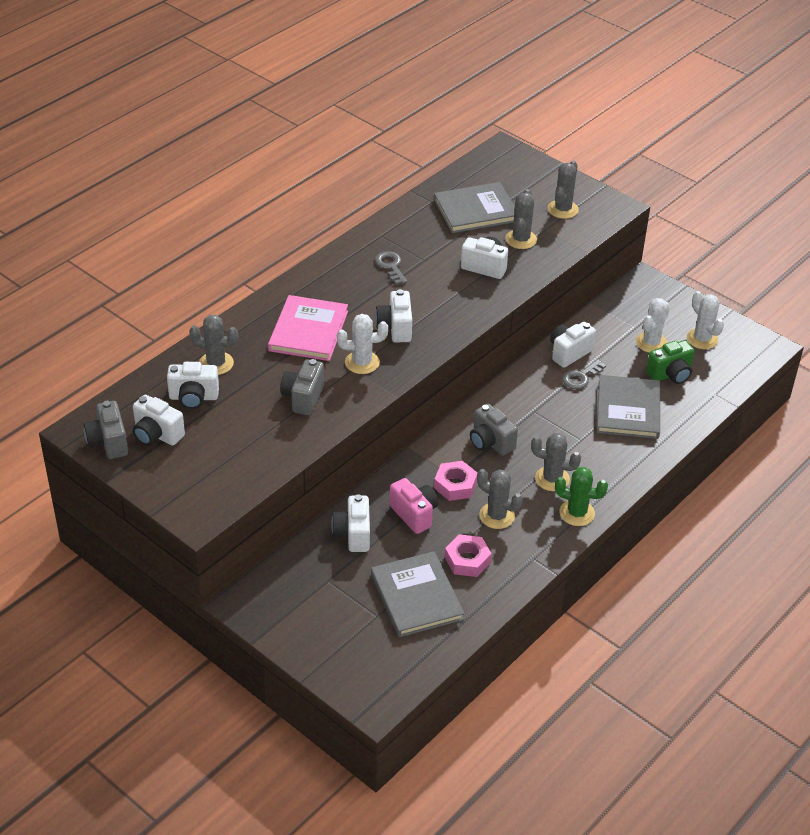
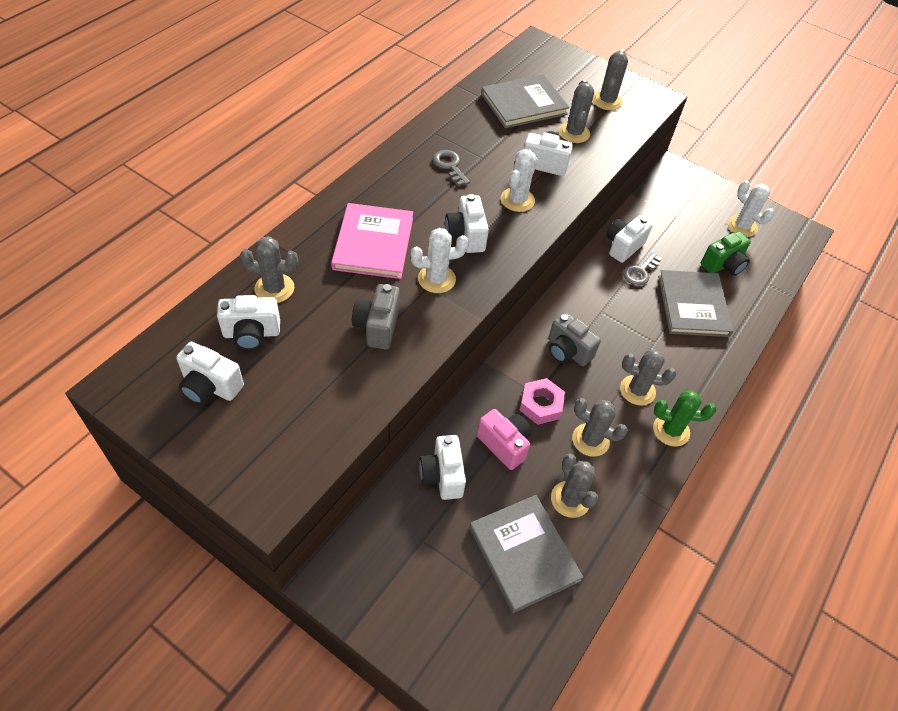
camera: 10 degrees left, 10 degrees up
grey camera [84,401,128,459] -> none
pink nut [445,534,492,577] -> grey cactus [551,453,598,518]
white cactus [636,298,670,353] -> white cactus moved to [501,149,538,212]

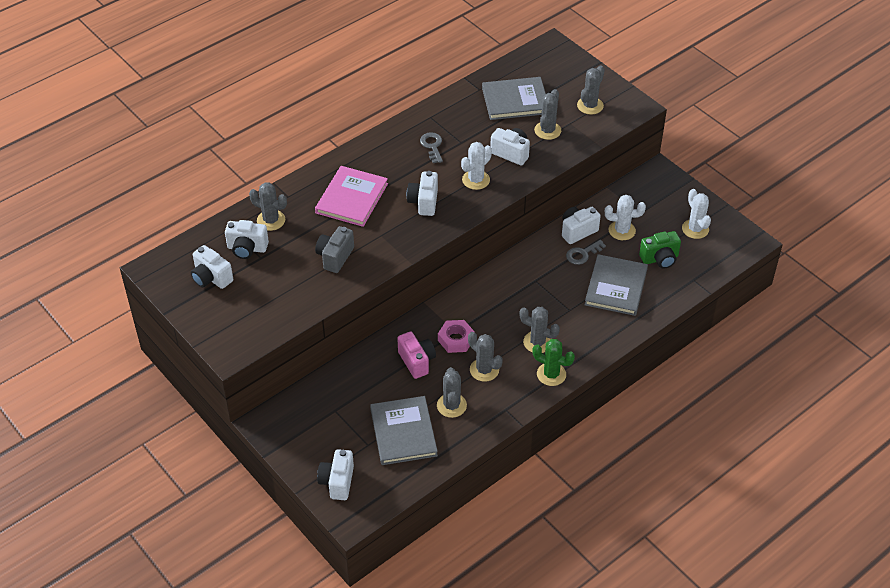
camera: 20 degrees right, 5 degrees down
white cactus [410,228,469,293] -> white cactus moved to [605,195,646,240]
white camera [419,435,466,500] -> white camera moved to [317,449,354,500]
grey camera [549,312,601,366] -> none

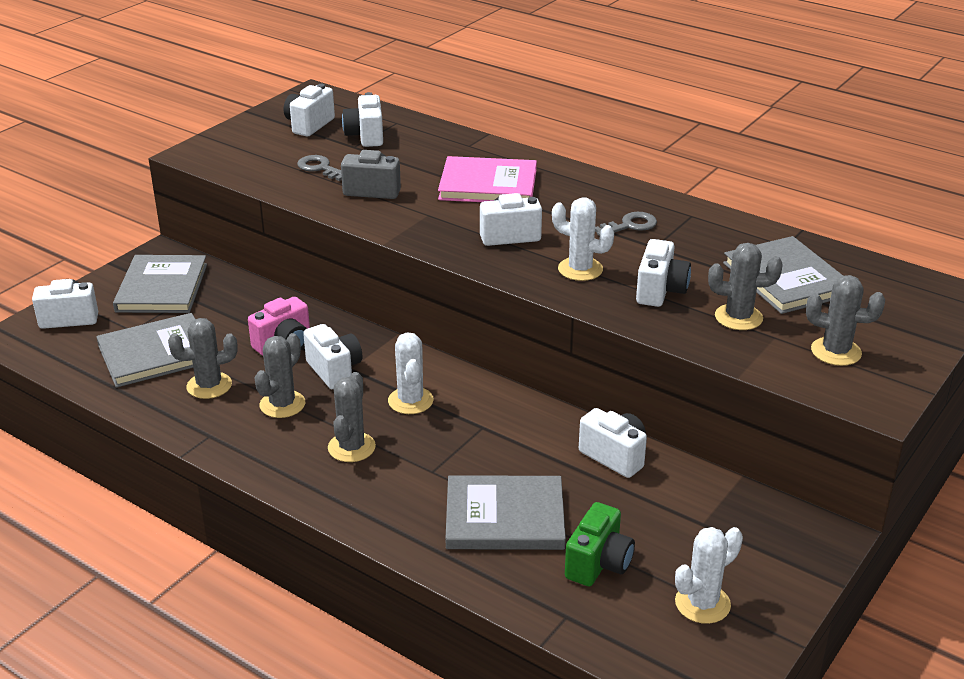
camera: 75 degrees right, 15 degrees down
grey cactus [249,182,287,231] -> none
pink nut [438,320,474,353] -> white camera [303,324,362,389]
green cactus [532,339,575,386] -> none
grey key [566,240,606,265] -> grey key moved to [297,155,342,181]
white cactus [605,195,646,240] -> white cactus moved to [388,332,434,414]
green camera [639,231,681,269] -> green camera turned 120 degrees counterclockwise [565,502,635,586]
none -> grey book [113,255,207,313]

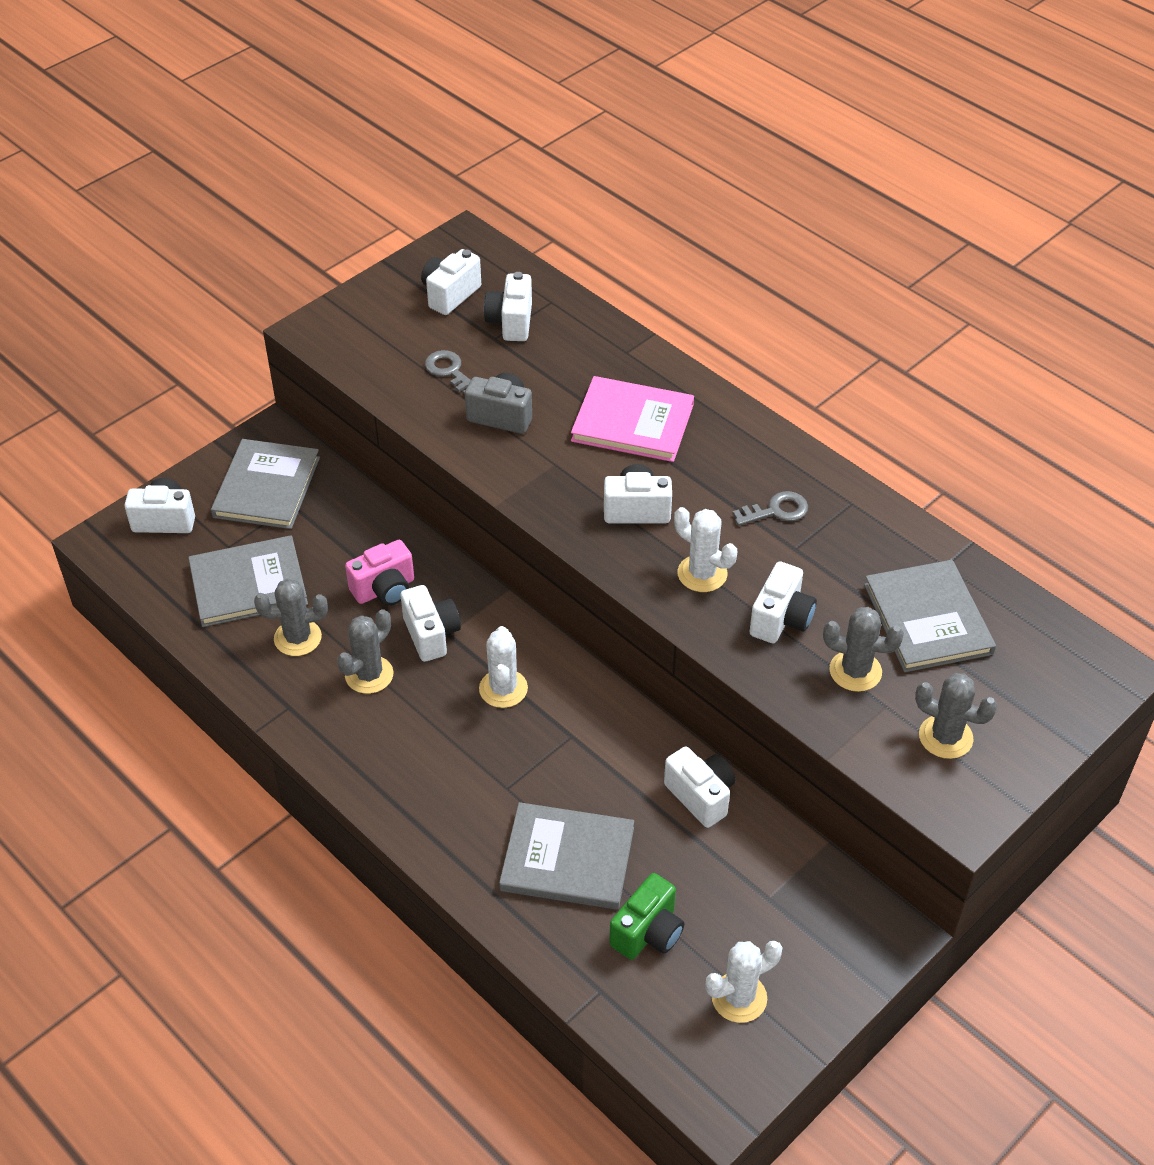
camera: 10 degrees right, 15 degrees up
grey cactus [328,372,376,462] -> none

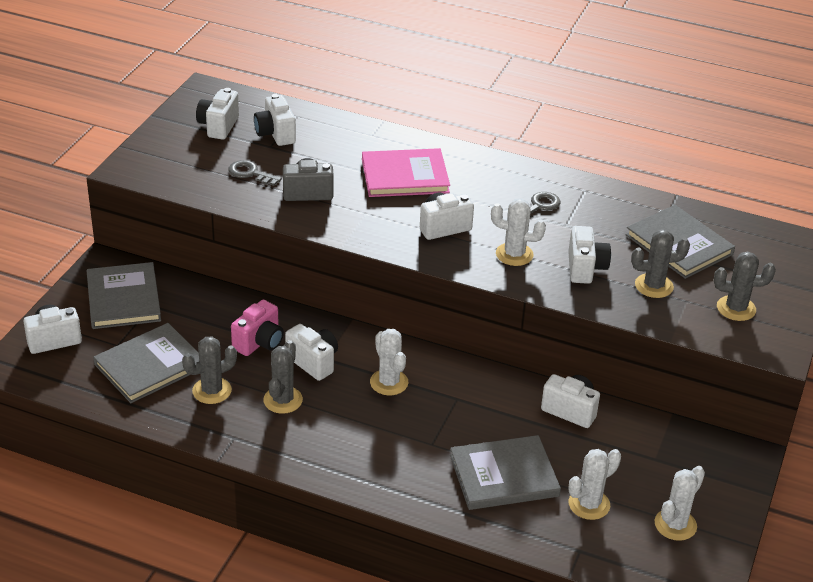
camera: 25 degrees left, 10 degrees down
green camera [609,873,684,960] -> white cactus [568,449,621,520]

